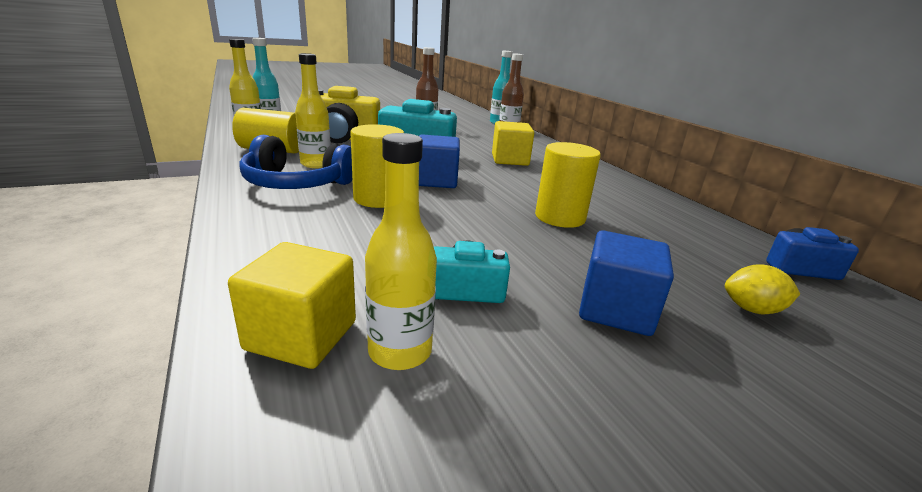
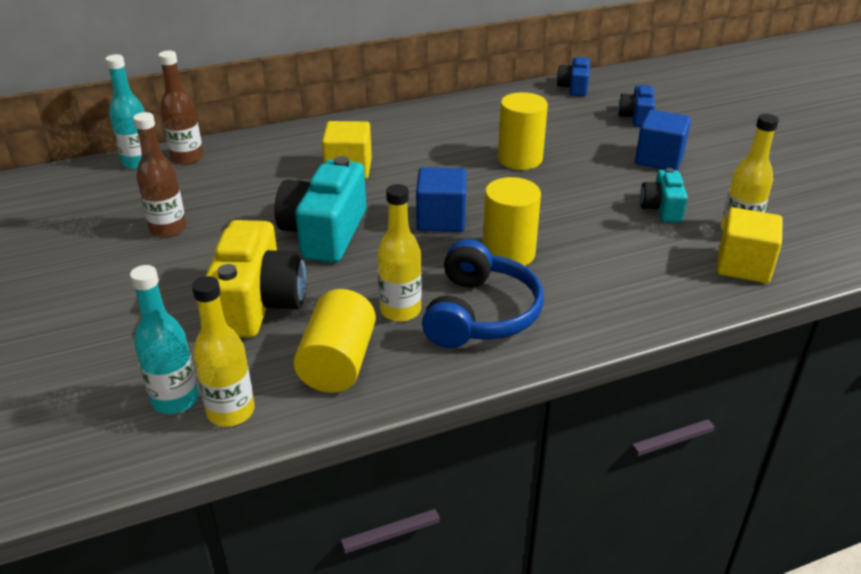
camera: 85 degrees left, 10 degrees up
yellow lemon [725,264,800,314] -> blue camera [618,83,655,127]

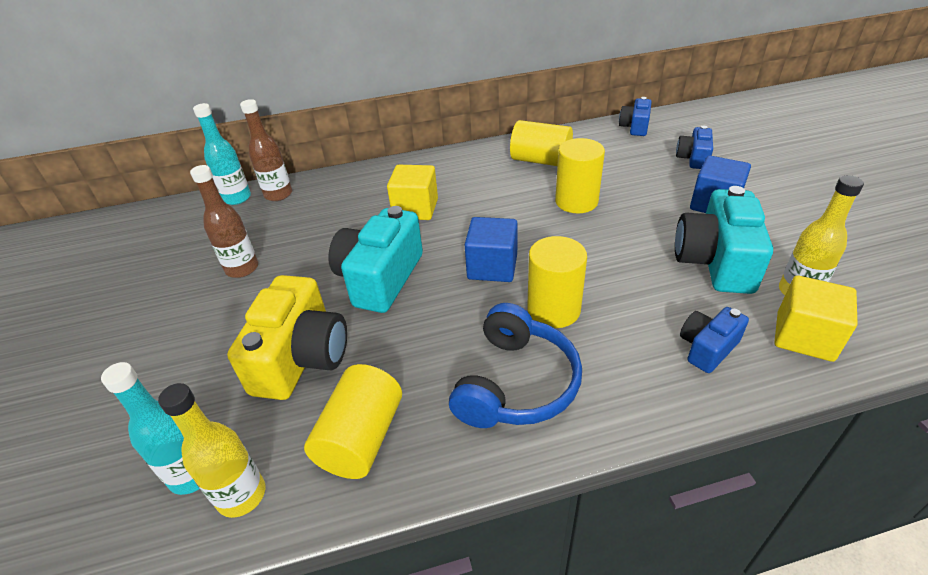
camera: 10 degrees right, 5 degrees up
yellow bottle [377,184,422,322] -> none
turquoise camera [640,168,688,222] -> turquoise camera [675,186,773,294], size x1.83
none -> yellow cylinder [510,120,573,166]
none -> blue camera [680,307,749,373]

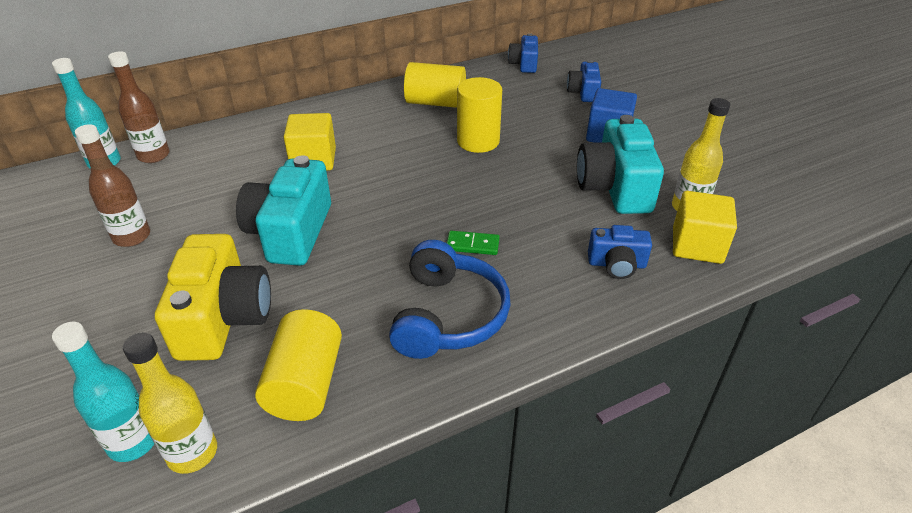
camera: 15 degrees left, 0 degrees up
blue cube [465,217,518,282] -> none
yellow cylinder [527,236,587,328] -> green domino [447,231,500,255]
blue camera [680,307,749,373] -> blue camera turned 120 degrees counterclockwise [588,225,652,279]

